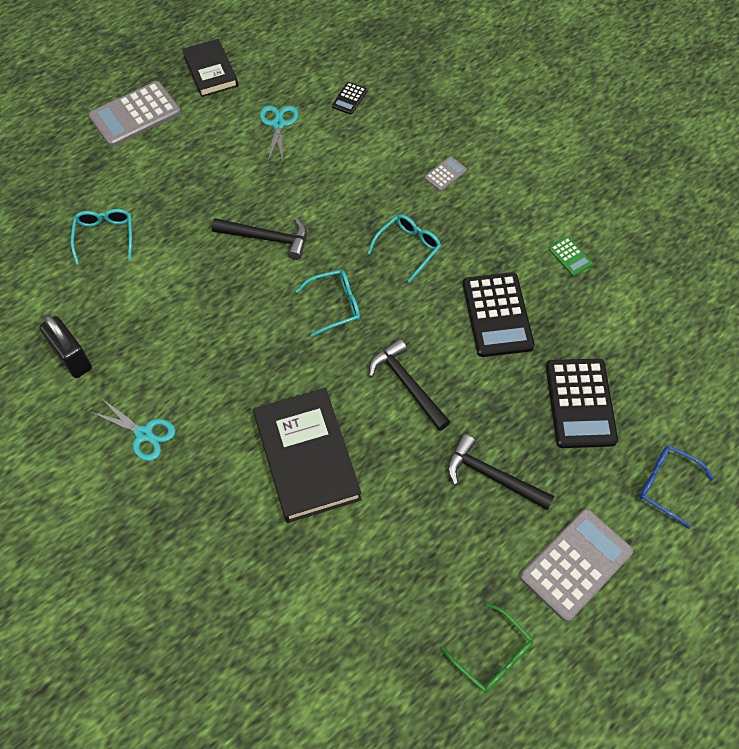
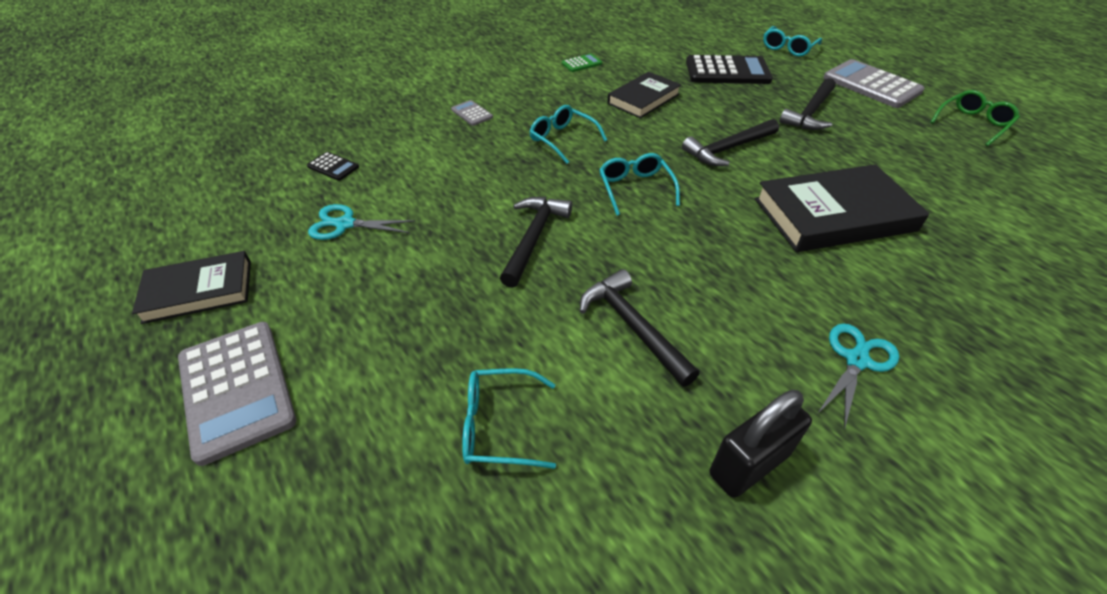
camera: 85 degrees left, 15 degrees down
black calculator [463,272,535,357] -> black book [607,72,681,118]
blue glasses [639,445,714,529] -> turquoise glasses [763,26,822,56]
none -> black hammer [580,269,700,387]

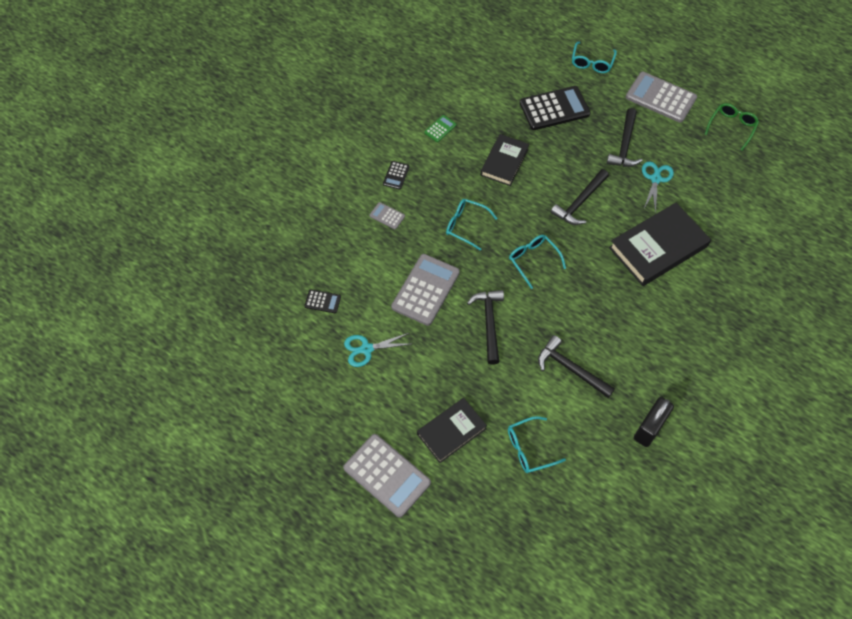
camera: 20 degrees left, 15 degrees up
black book [132,251,251,324] -> black book moved to [417,398,487,463]
turquoise scissors [818,323,899,430] -> turquoise scissors moved to [642,162,674,213]
none -> black calculator [383,161,410,190]
none -> grey calculator [391,254,460,326]

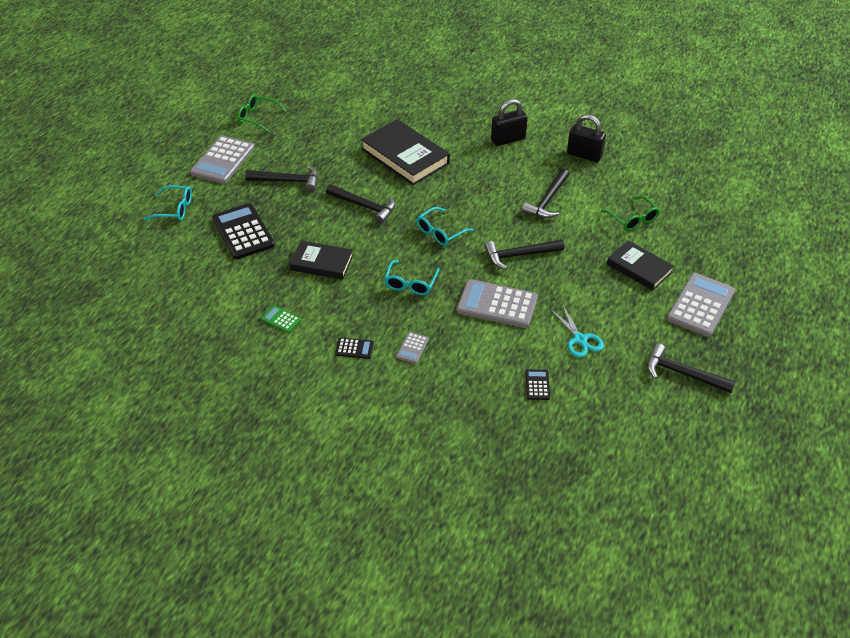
camera: 100 degrees left, 15 degrees down
turquoise glasses [508,416,566,473] -> green glasses [601,196,660,231]
turquoise scissors [642,162,674,213] -> none
none -> black padlock [491,99,528,146]
none -> black hammer [647,343,735,393]

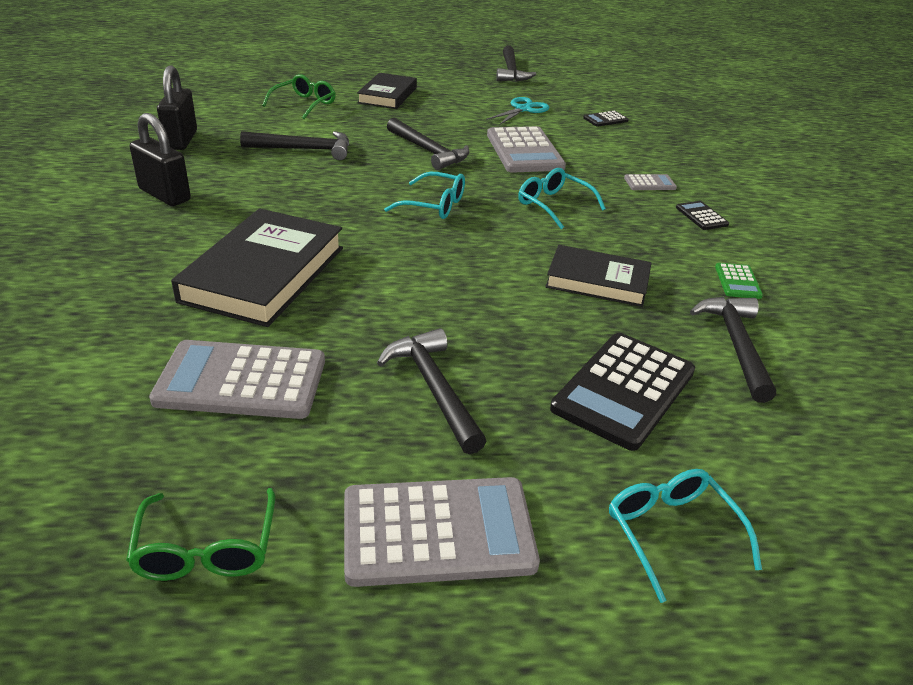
camera: 120 degrees left, 10 degrees down
black book [290,241,353,280] -> black book turned 60 degrees counterclockwise [545,245,652,307]
black hammer [326,184,395,224] -> black hammer moved to [690,297,776,403]
turquoise glasses [384,260,440,295] -> turquoise glasses turned 120 degrees counterclockwise [518,168,606,229]
grey calculator [667,273,735,337] -> grey calculator moved to [149,340,325,419]

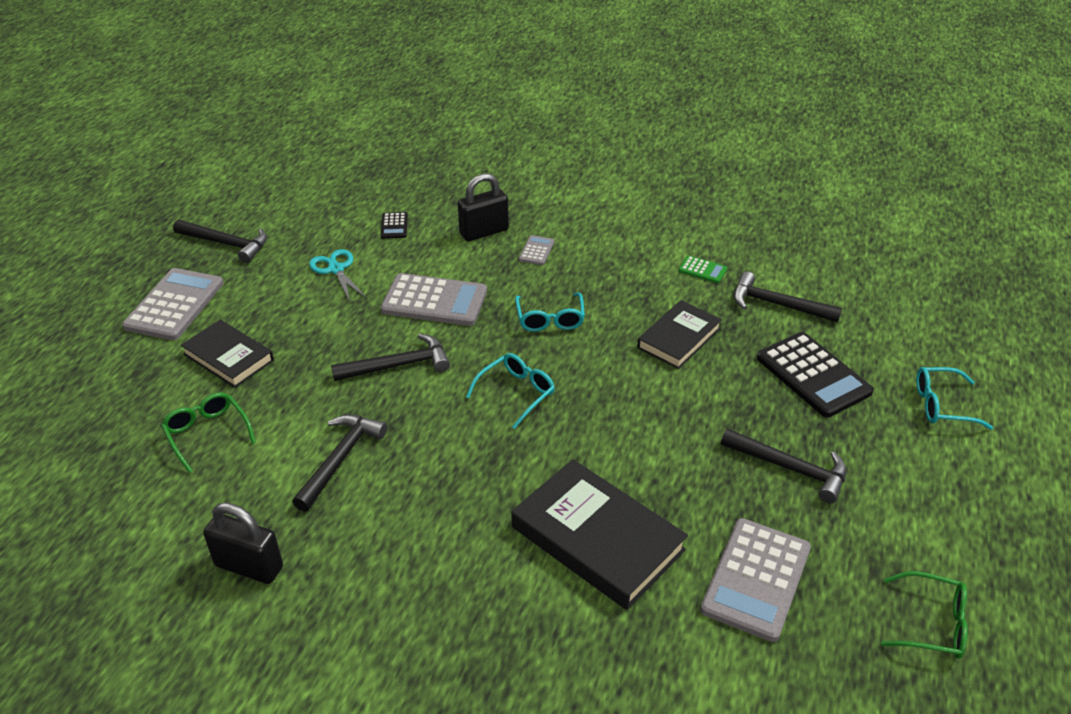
camera: 65 degrees left, 5 degrees up
black padlock [130,113,191,206] -> black padlock moved to [458,173,509,241]
grey calculator [344,477,540,587] -> grey calculator moved to [122,268,224,340]
black hammer [377,328,486,454] -> black hammer turned 150 degrees counterclockwise [721,429,847,503]
turquoise glasses [518,168,606,229] -> turquoise glasses turned 75 degrees counterclockwise [515,293,585,332]
black calculator [676,201,729,230] -> none

